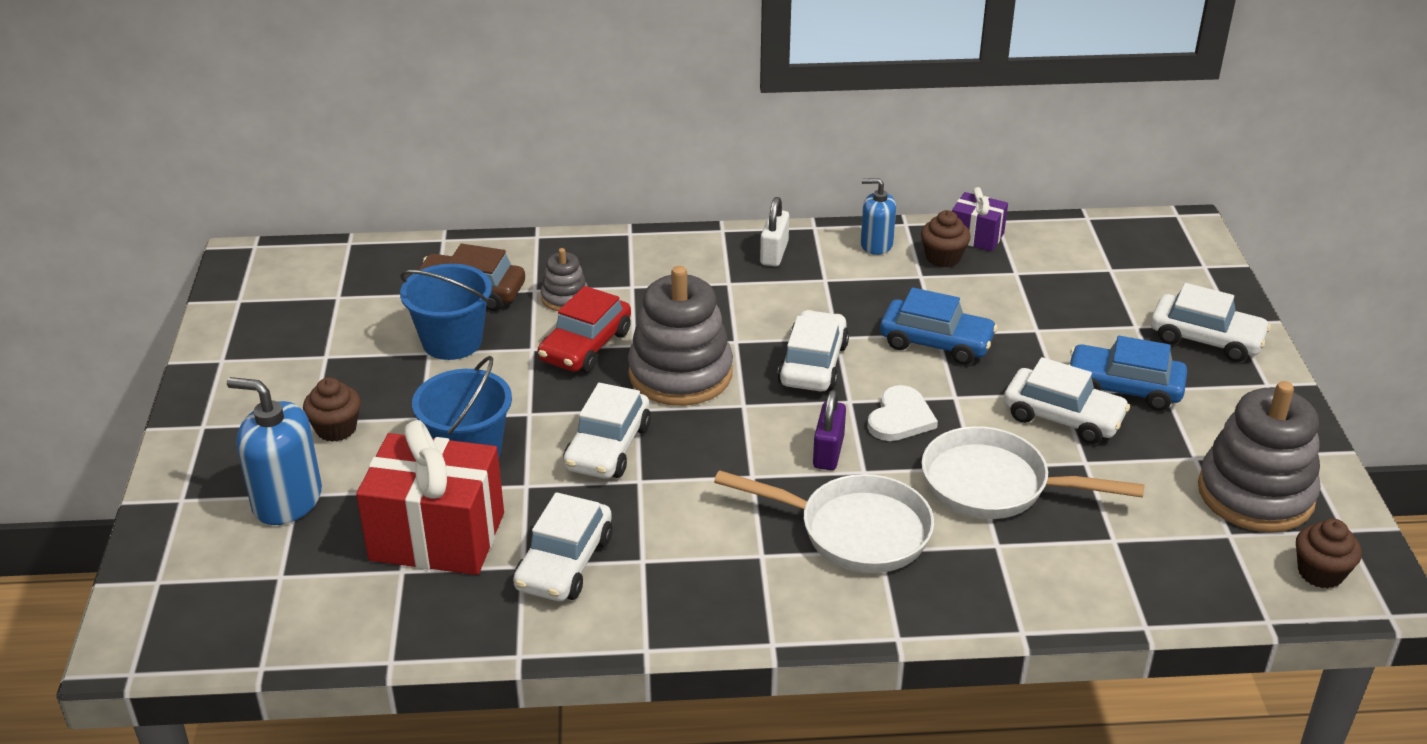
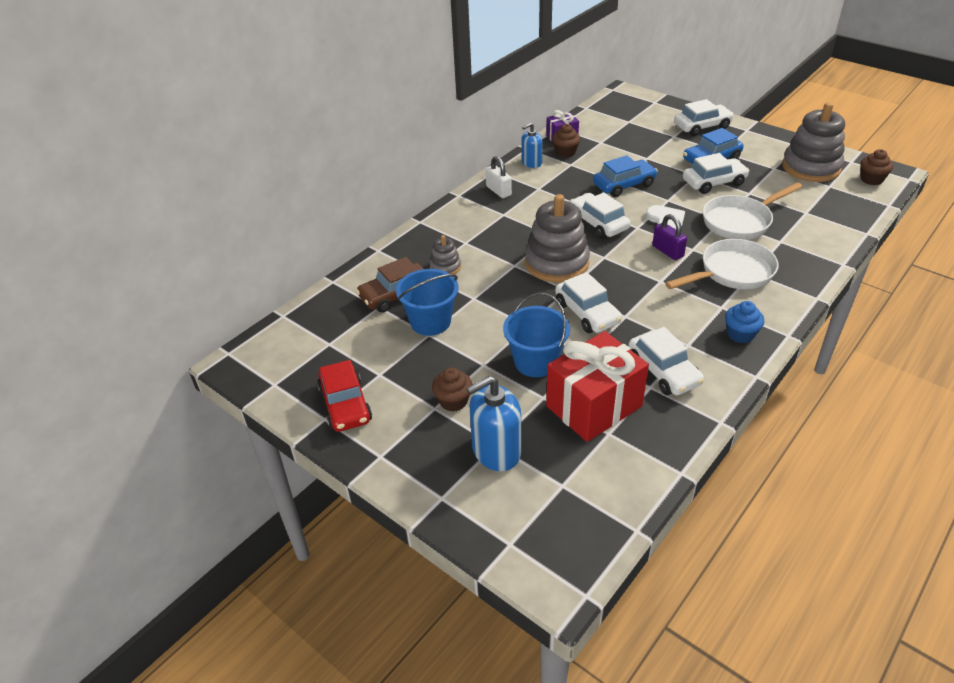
camera: 45 degrees left, 5 degrees up
red car [538,286,631,373] -> red car moved to [317,360,372,432]
none -> blue cupcake [725,301,764,343]

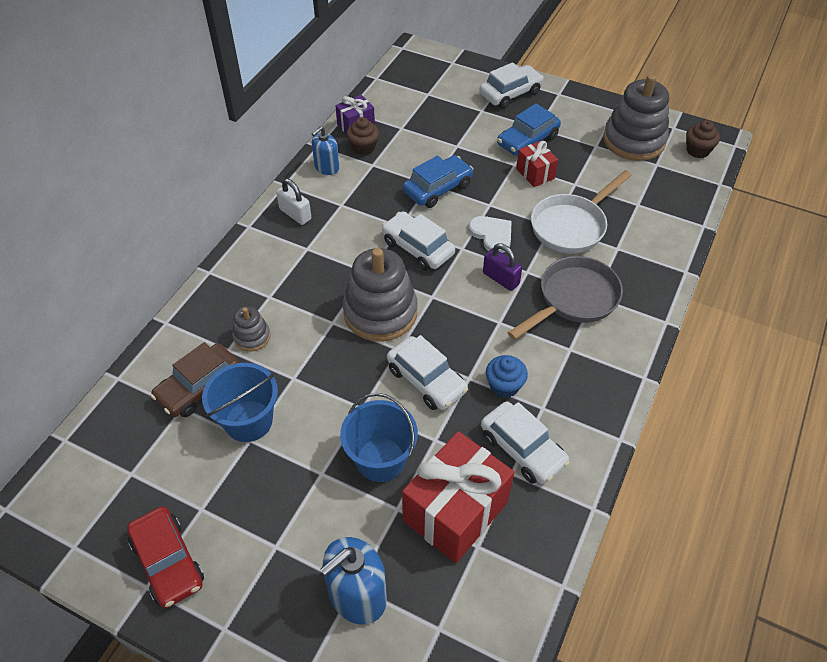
camera: 15 degrees left, 10 degrees up
brown cupcake [432,367,473,411] -> none
white pan [665,239,779,289] -> grey pan [508,256,623,340]
white car [683,153,750,194] -> red gift [516,141,558,187]
blue cupcake [725,301,764,343] -> blue cupcake moved to [486,355,528,398]

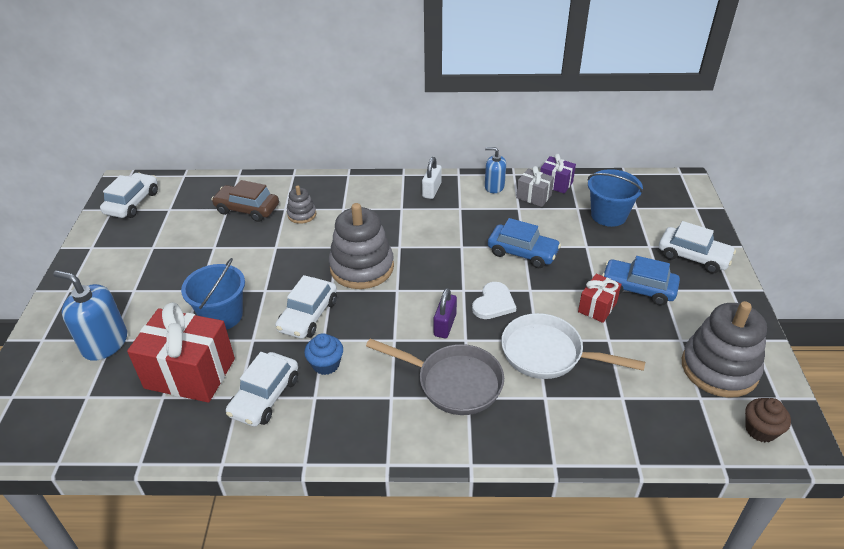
camera: 65 degrees right, 10 degrees down
red car [127,506,204,608] -> none
blue bucket [202,363,278,442] -> blue bucket moved to [588,169,643,227]
brown cupcake [346,117,379,155] -> grey gift [516,166,554,207]
white car [382,211,455,271] -> white car moved to [100,173,158,218]

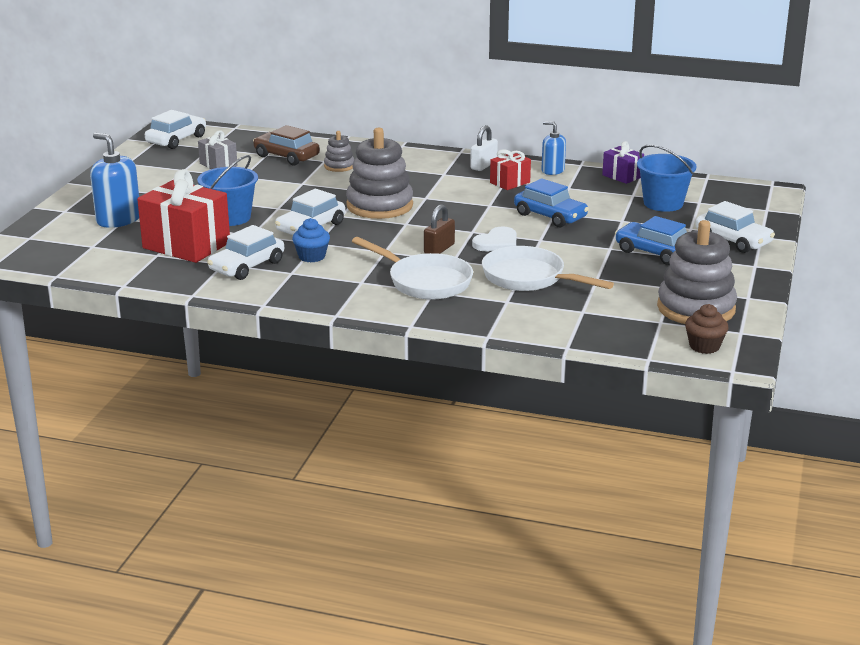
camera: 15 degrees right, 15 degrees down
grey pan [366,338,504,415] -> white pan [352,237,473,300]
purple padlock [434,288,457,338] -> brown padlock [424,204,455,254]
grey gift [516,166,554,207] -> grey gift moved to [198,130,238,169]
red gift [578,274,621,323] -> red gift moved to [490,149,531,190]

